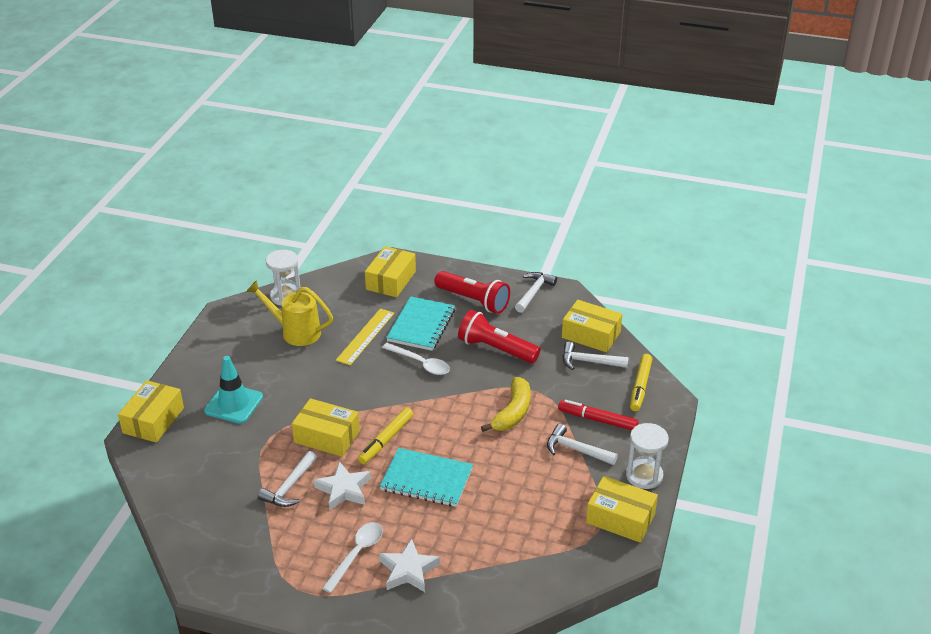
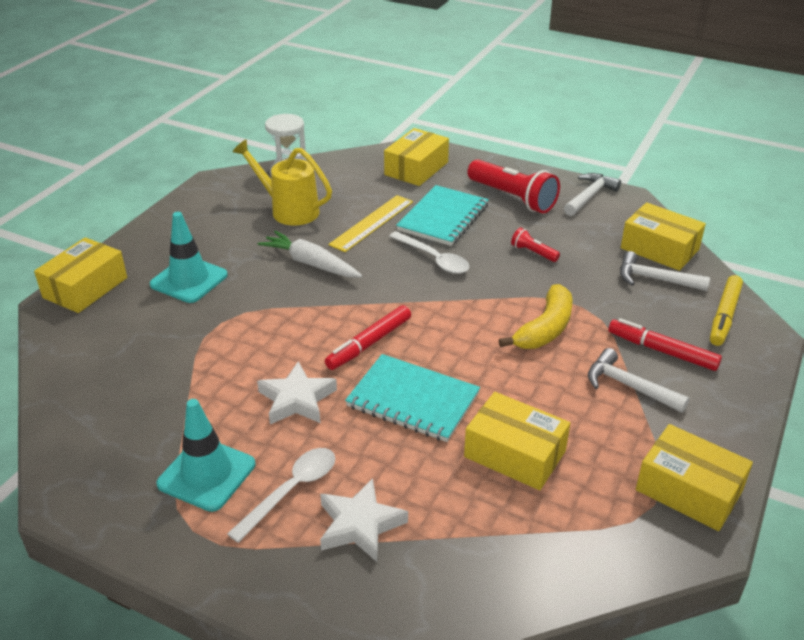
camera: 10 degrees right, 0 degrees up
white hammer [258,451,317,507] -> none
yellow box [292,398,360,457] -> yellow box moved to [464,392,570,490]
yellow marker [358,407,413,464] -> red marker [325,305,411,370]
red flashlight [458,310,540,363] -> red flashlight [511,227,560,262], size x0.47
white hourglass [626,423,669,489] -> none
none -> turquoise traffic cone [156,399,255,512]
none -> white carrot [258,231,362,277]

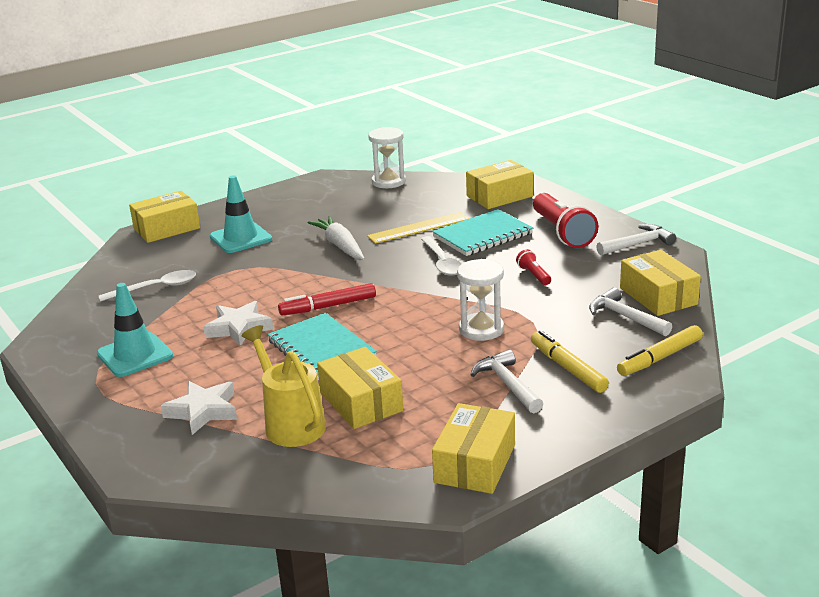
camera: 30 degrees right, 10 degrees down
white spoon [227,448,335,543] -> white spoon moved to [99,270,196,302]
yellow watering can [233,139,332,225] -> yellow watering can moved to [242,325,326,447]
yellow banana [499,284,573,349] -> white hourglass [457,259,504,341]
red marker [608,318,722,371] -> yellow marker [531,330,609,393]
yellow box [636,424,753,531] -> yellow box turned 45 degrees clockwise [432,403,515,494]

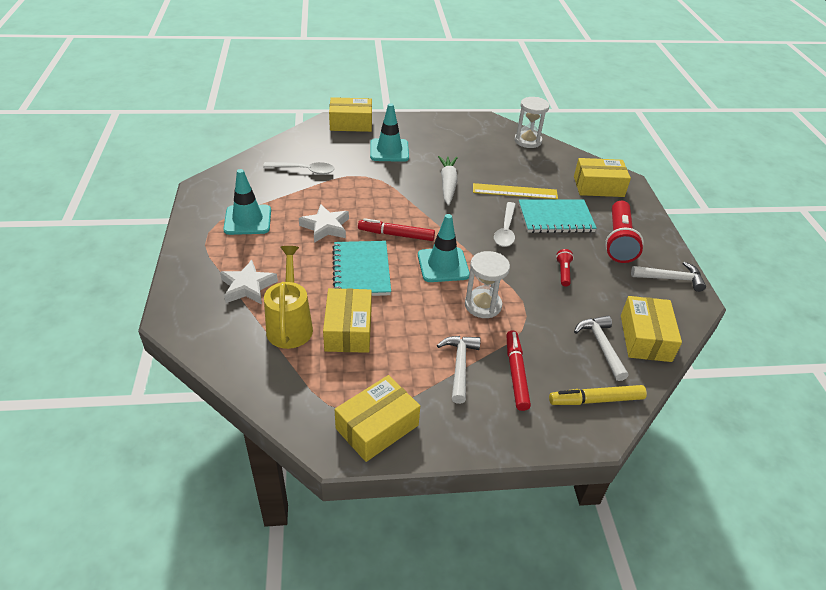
camera: 25 degrees right, 15 degrees up
yellow marker [531,330,609,393] -> red marker [506,330,531,411]
none -> turquoise traffic cone [418,214,470,282]

